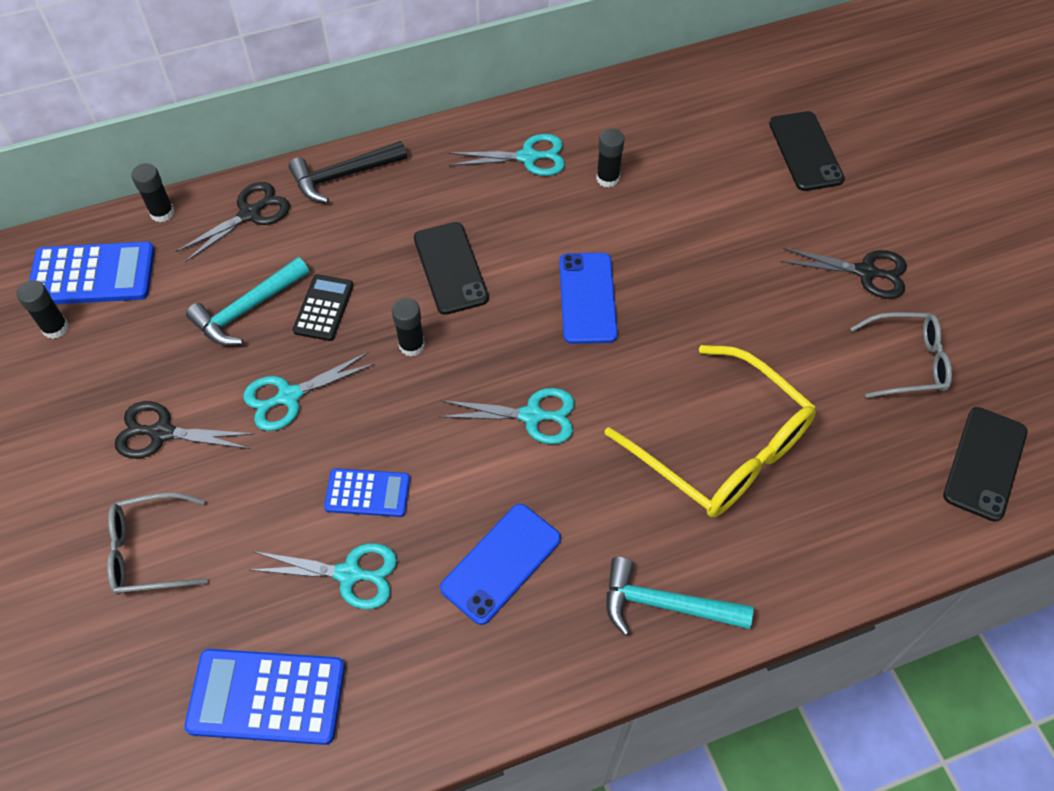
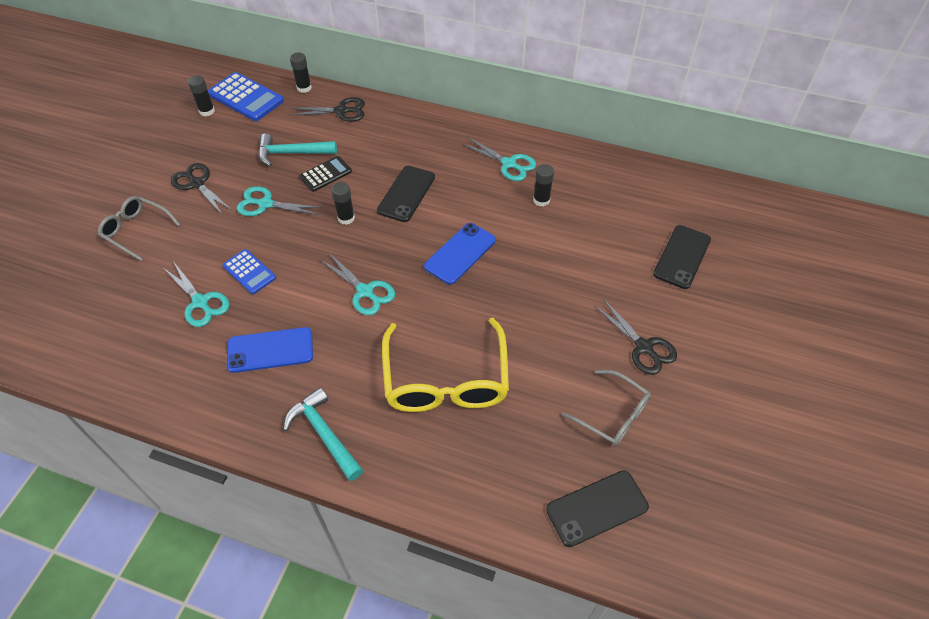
camera: 40 degrees right, 5 degrees down
blue calculator [184,649,345,745] -> none
black hammer [288,141,407,203] -> none

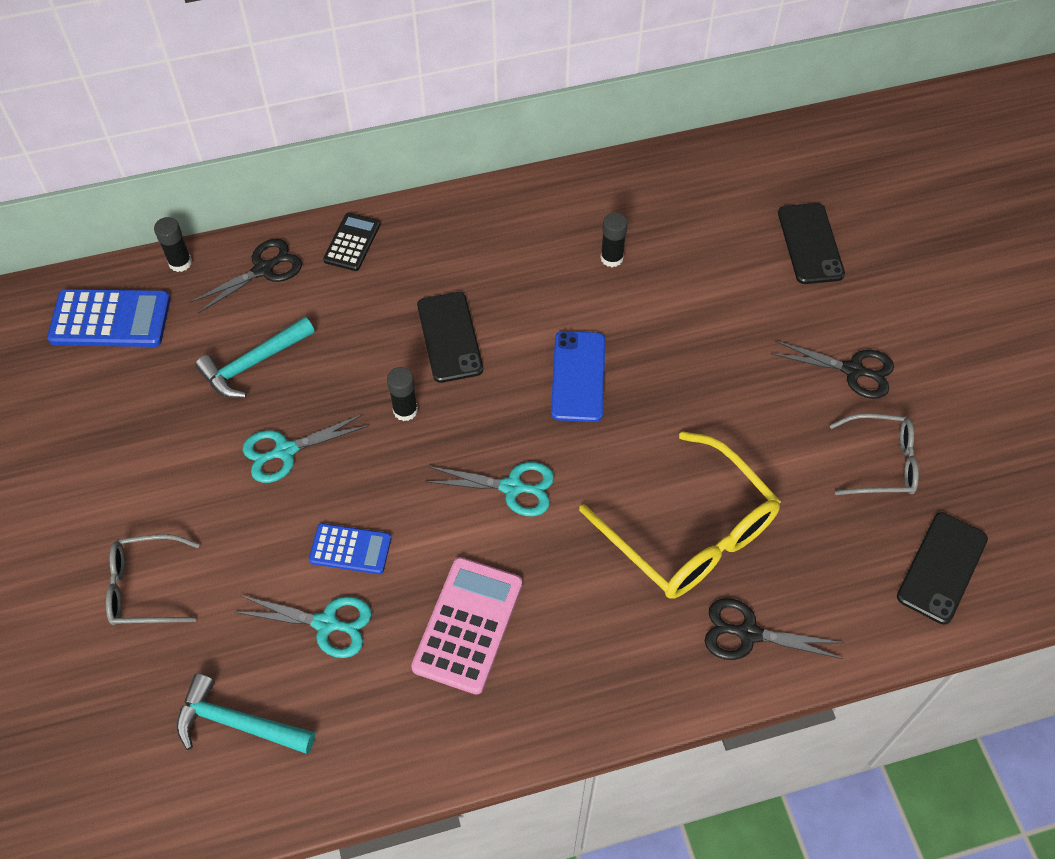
camera: 35 degrees left, 5 degrees up
black scissors [171,163,232,214] -> black scissors moved to [705,598,844,660]
black glue stick [188,75,215,116] -> none
blue phone [227,327,313,373] -> pink calculator [411,557,522,695]
turquoise hammer [283,387,363,481] -> turquoise hammer moved to [176,673,315,754]
black calculator [299,156,352,192] -> black calculator moved to [323,213,380,271]
turquoise scissors [463,137,536,181] -> none

